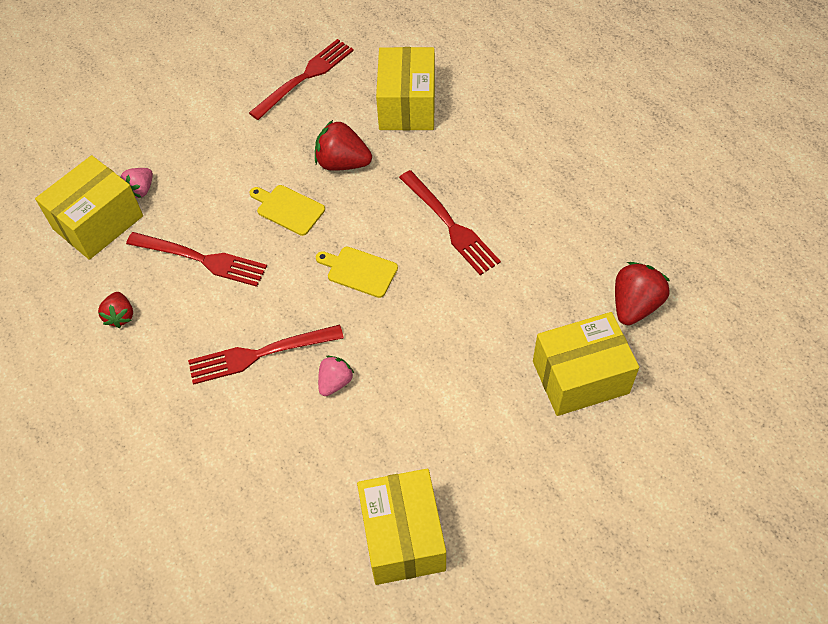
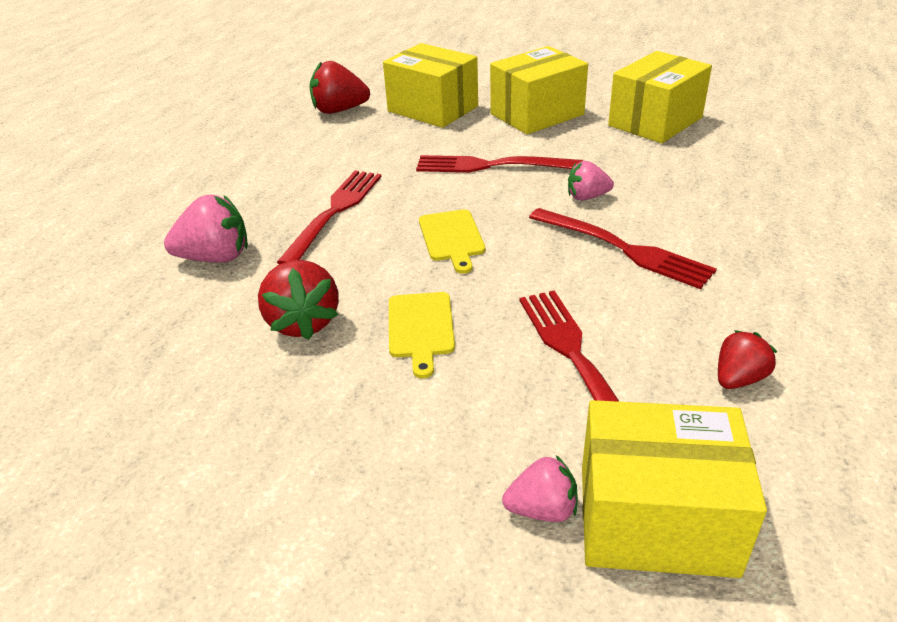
camera: 125 degrees left, 20 degrees down
red fork [249,39,354,120] -> red fork moved to [416,155,583,173]
yellow box [376,47,435,130] -> yellow box moved to [490,46,588,135]
none -> pink strawberry [164,195,248,263]

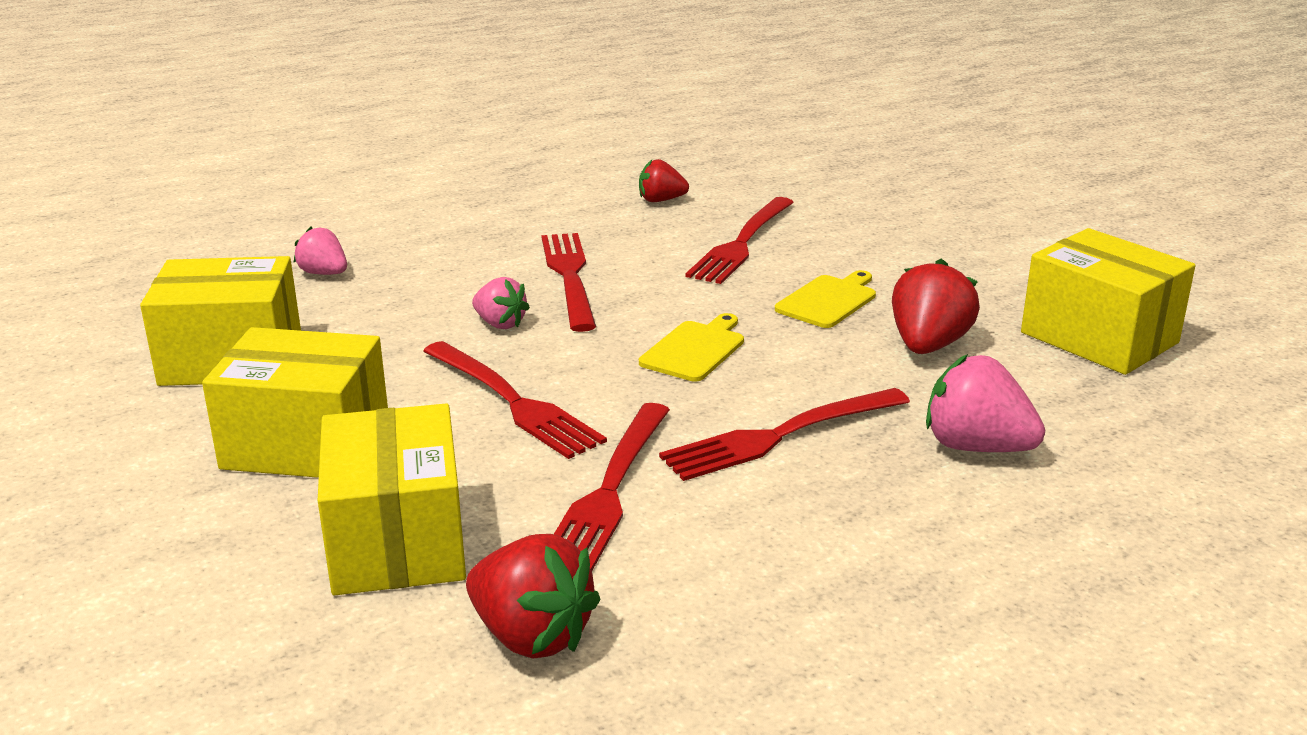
camera: 140 degrees left, 10 degrees down
pink strawberry [502,455,578,522] -> pink strawberry moved to [294,226,347,275]
yellow box [582,400,767,578] -> yellow box moved to [1021,228,1195,375]
none -> red fork [554,403,670,571]

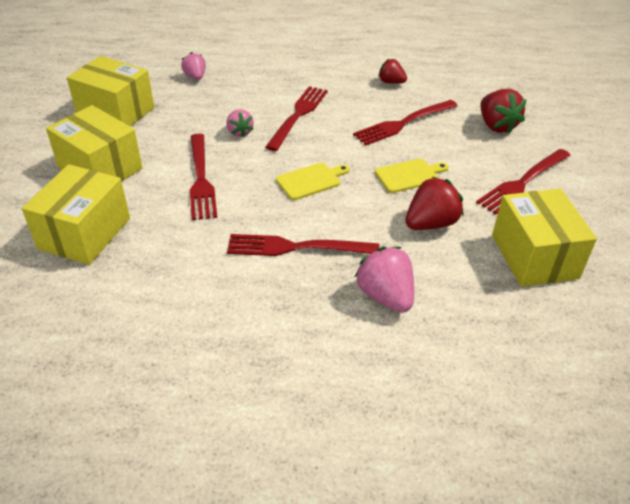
camera: 30 degrees right, 15 degrees up
red strawberry [466,534,600,659] -> red strawberry moved to [480,89,527,134]
red fork [554,403,670,571] -> red fork moved to [476,149,571,214]

